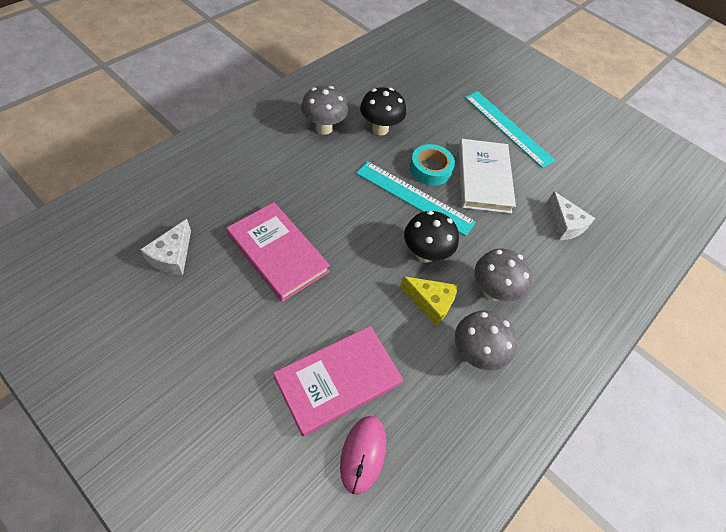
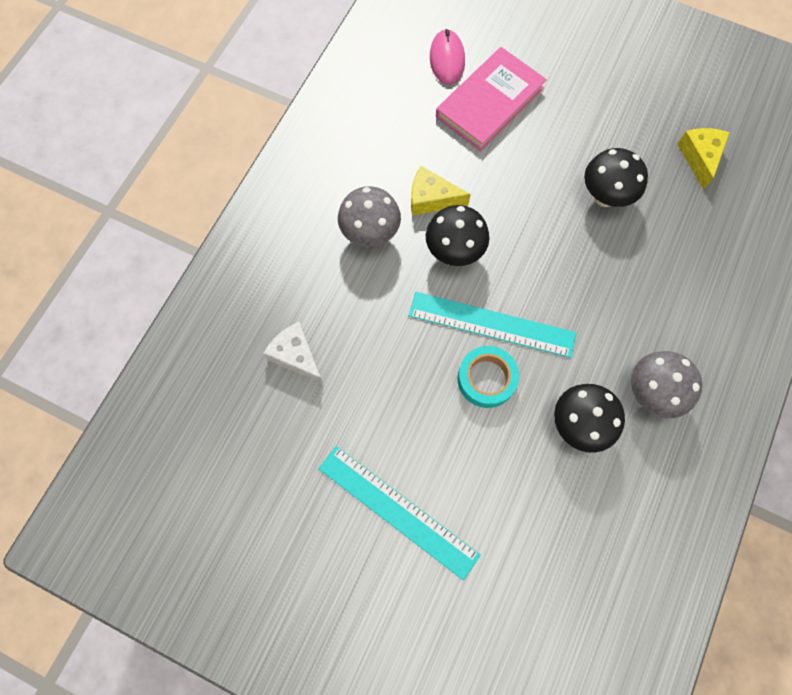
camera: 170 degrees right, 15 degrees up
white cheese [140,219,191,275] -> yellow cheese [677,128,730,190]
pink book [226,202,330,302] -> black mushroom [584,148,648,207]
grey mushroom [455,310,517,371] -> none
white book [459,139,516,214] -> none

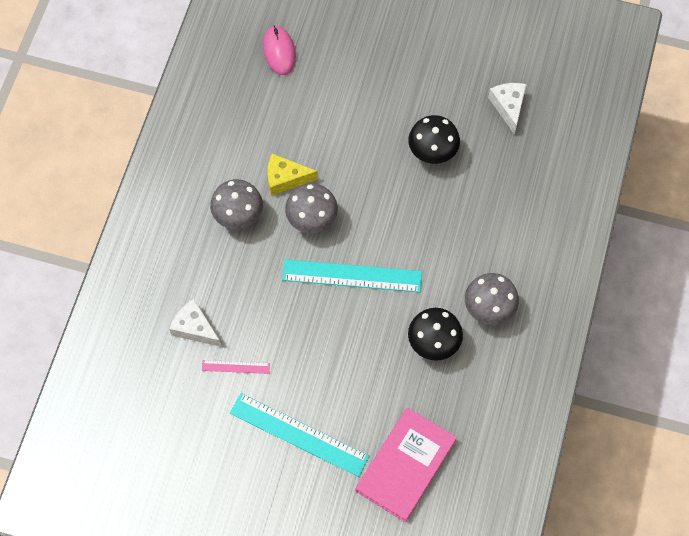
camera: 10 degrees left, 5 degrees down
black mushroom [426,205,490,266] -> grey mushroom [285,183,338,233]
pink book [436,47,547,151] -> pink book moved to [356,408,457,522]
turquoise tape [457,346,519,408] -> none
yellow cheese [677,128,730,190] -> white cheese [488,83,526,135]
none -> pink ruler [202,360,270,374]

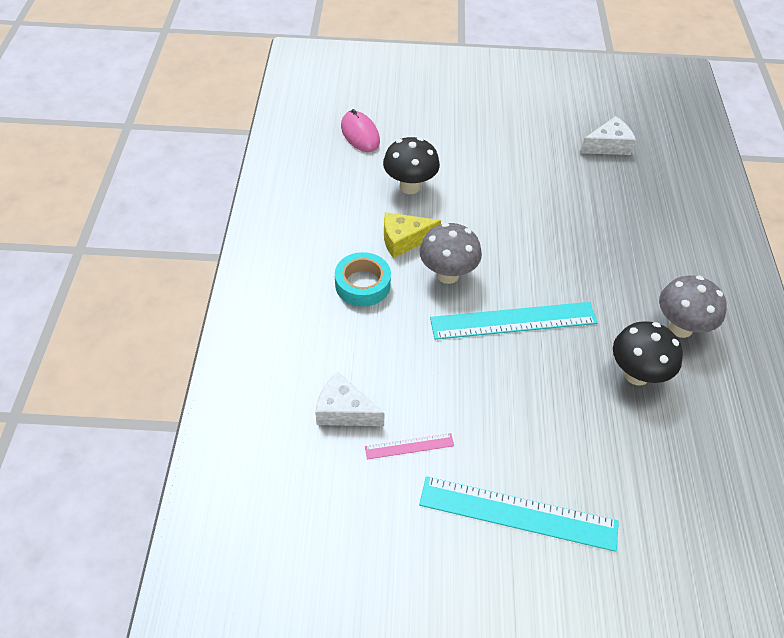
camera: 15 degrees left, 15 degrees down
grey mushroom [210,179,263,229] -> turquoise tape [335,252,391,307]
pink book [356,408,457,522] -> none
black mushroom [408,115,460,164] -> black mushroom moved to [383,137,440,194]
white cheese [488,83,526,135] -> white cheese turned 90 degrees clockwise [580,116,636,155]

